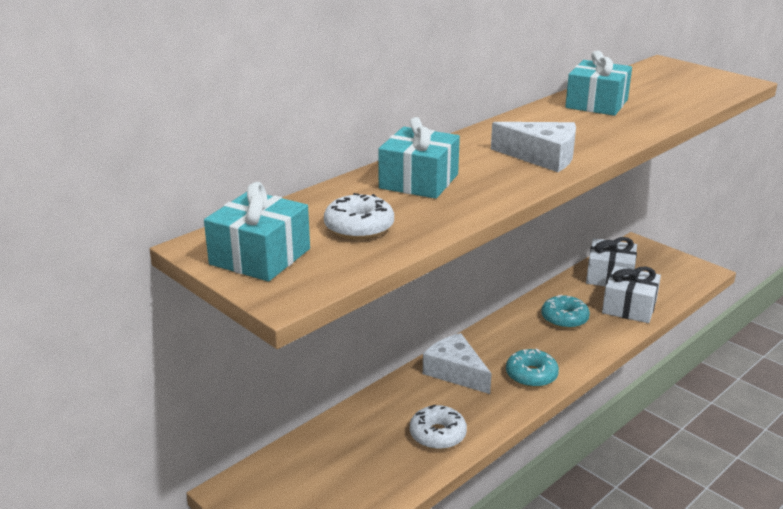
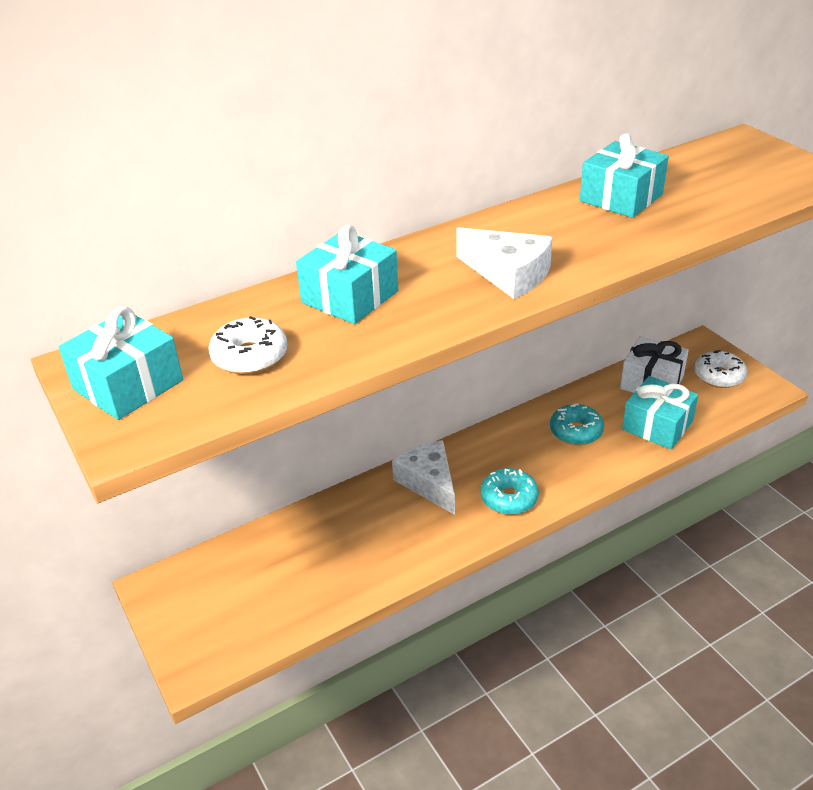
camera: 15 degrees right, 10 degrees up
white donut [410,405,467,450] -> white donut moved to [695,350,747,388]
white gift [602,266,661,323] -> turquoise gift [622,376,698,450]

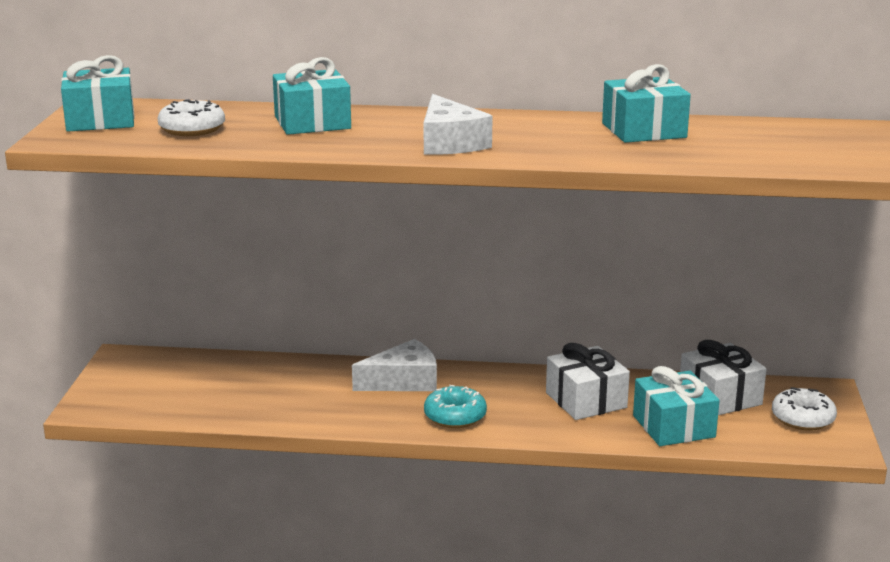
camera: 35 degrees right, 15 degrees down
white cheese [392,440,455,515] -> white cheese turned 60 degrees clockwise [352,339,437,391]
turquoise donut [550,404,604,445] -> white gift [546,343,630,420]

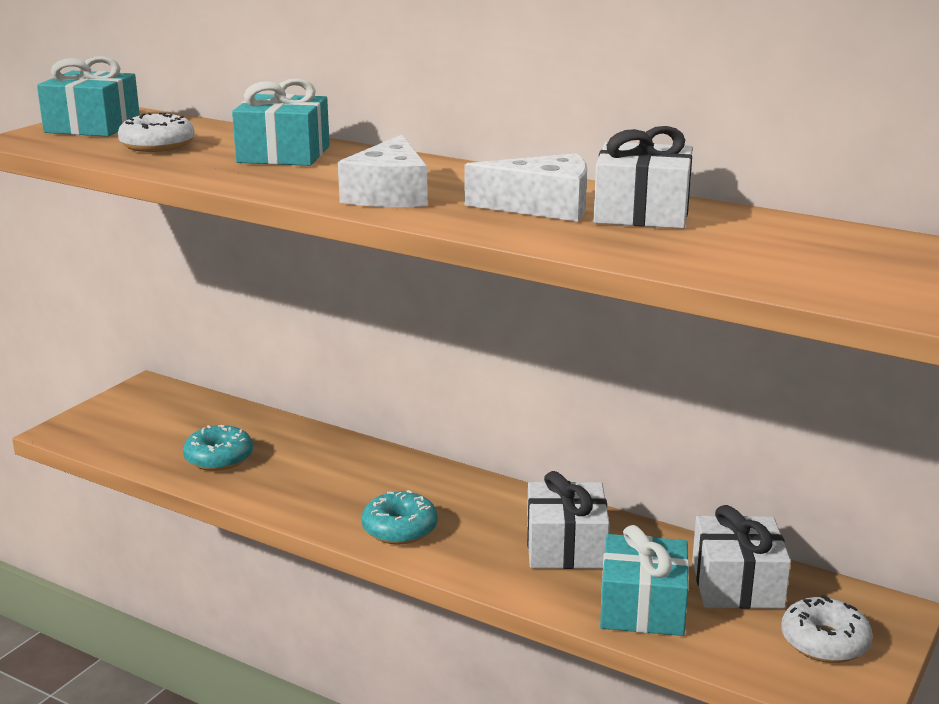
camera: 25 degrees right, 0 degrees up
white cheese [352,339,437,391] -> white cheese moved to [464,153,587,222]
turquoise gift [602,64,691,143] -> white gift [594,126,693,229]
none -> turquoise donut [183,425,253,471]

